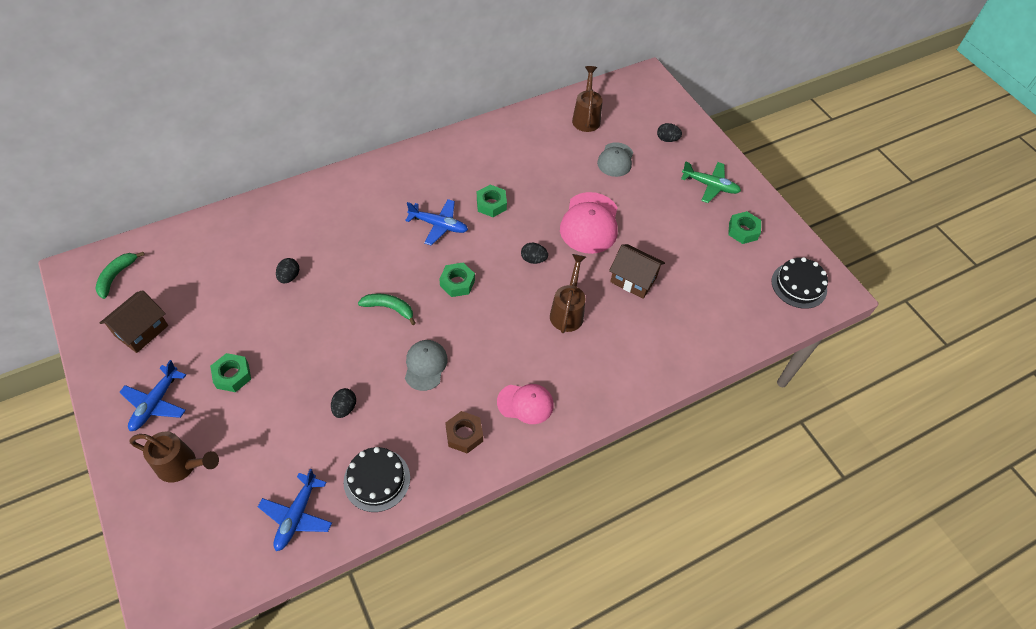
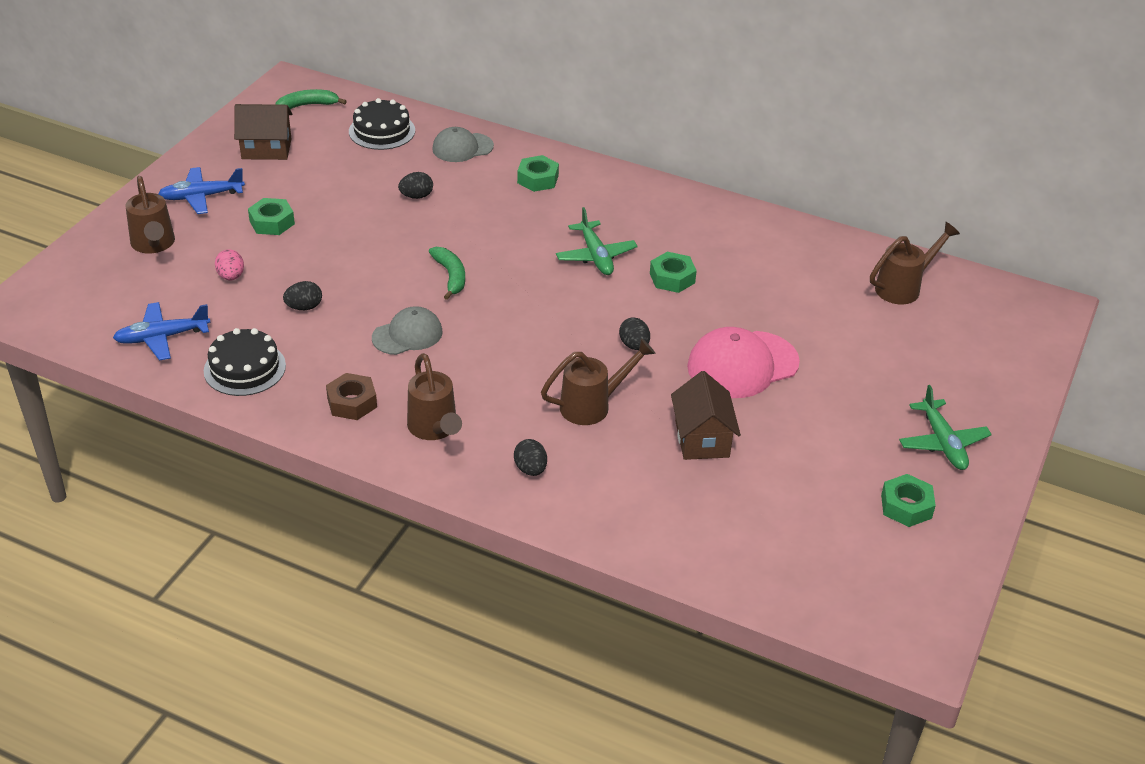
camera: 55 degrees right, 15 degrees down
blue plane [405,199,468,246] -> green plane [556,207,637,275]
green nut [439,263,475,297] -> green nut moved to [517,155,559,192]
pink cap [497,384,554,424] -> brown watering can [407,353,462,440]
grey cap [597,142,633,177] -> grey cap moved to [432,127,494,162]
black egg [657,123,682,142] -> black egg moved to [514,439,547,476]
black cake [772,257,828,309] -> black cake moved to [349,98,415,150]
none -> pink egg [215,249,244,280]

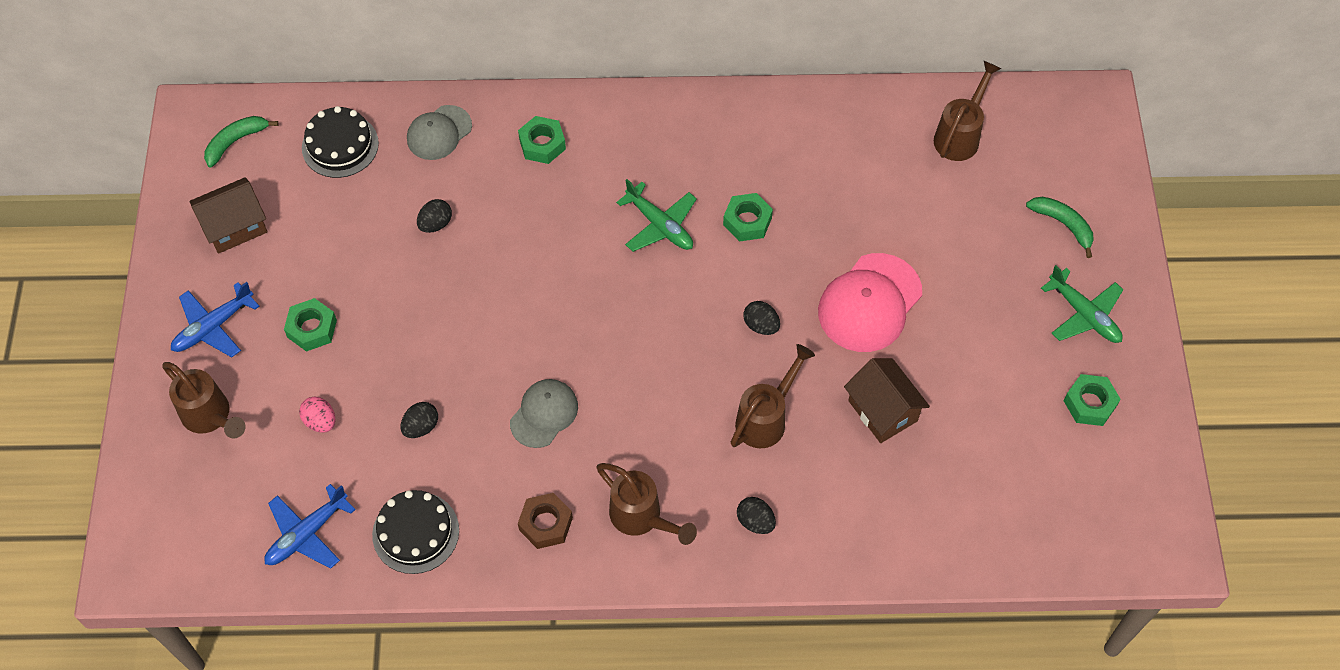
camera: 25 degrees left, 20 degrees up
green banana [429,247,465,300] -> green banana moved to [1026,197,1094,258]

